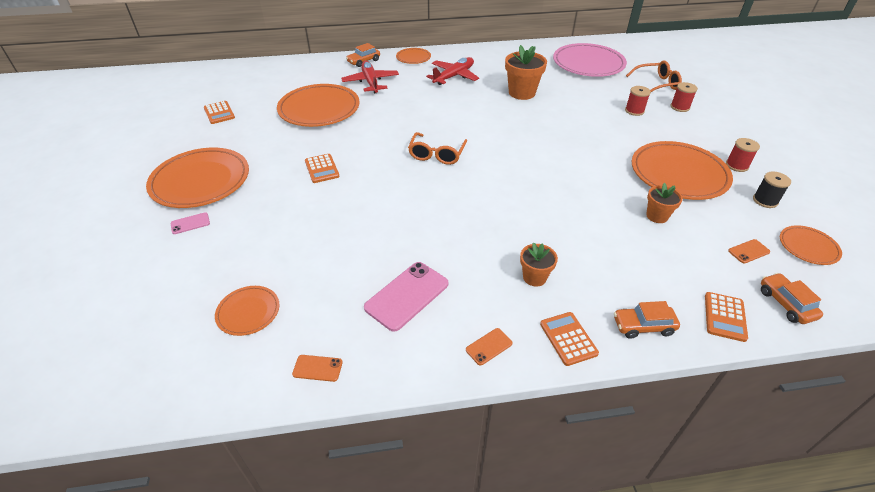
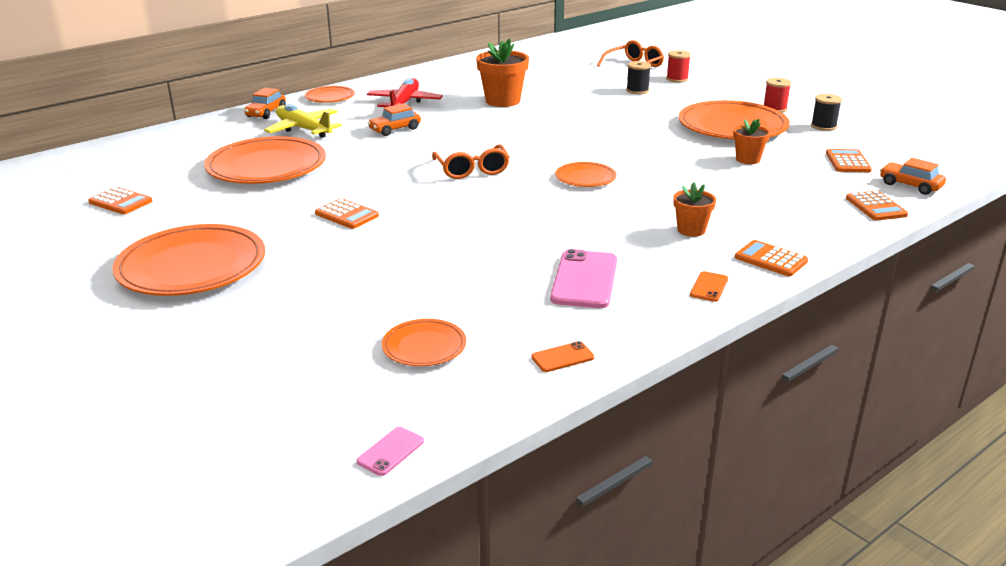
camera: 30 degrees left, 15 degrees down
pink phone [171,212,210,234] -> pink phone moved to [357,427,424,476]
red plane [341,61,399,94] -> yellow plane [264,104,342,138]
pink plate [553,43,627,77] -> none
orange car [614,301,680,339] -> orange car moved to [367,103,421,136]
red spool [625,86,651,116] -> black spool [626,61,651,94]
orange phone [728,239,770,263] -> orange calculator [826,149,872,172]
orange plate [780,225,842,265] -> orange plate moved to [555,162,617,187]

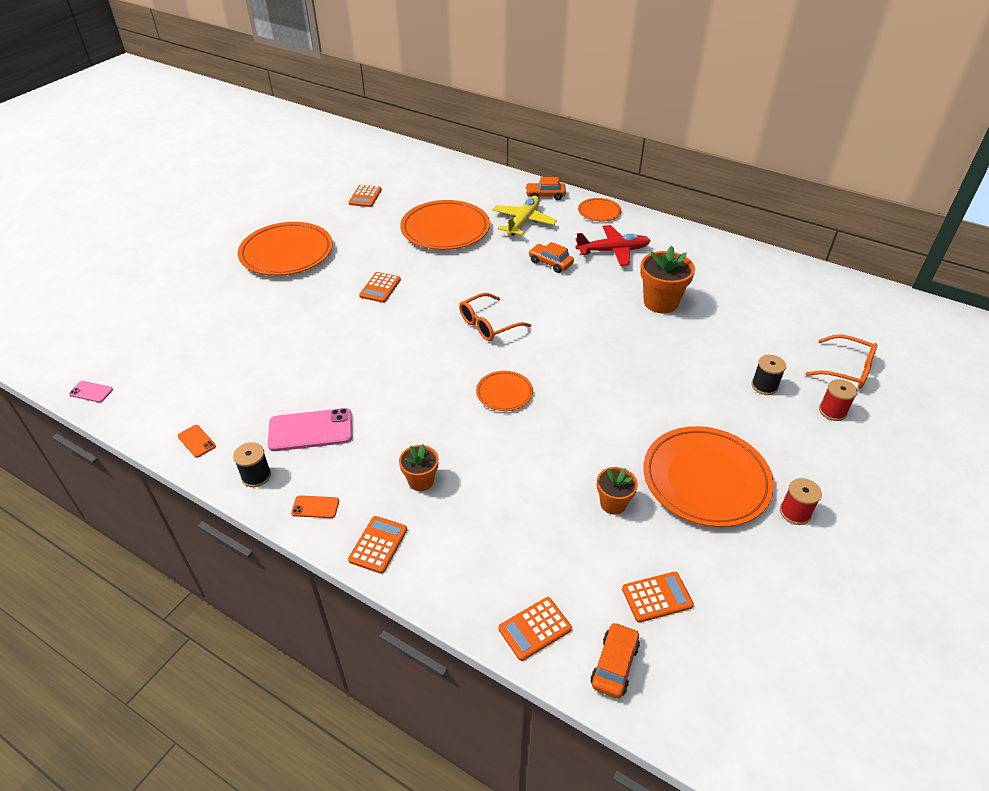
camera: 70 degrees right, 15 degrees up
orange plate [382,319,466,366] -> none
black spool [811,94,842,131] -> black spool moved to [233,442,271,487]

